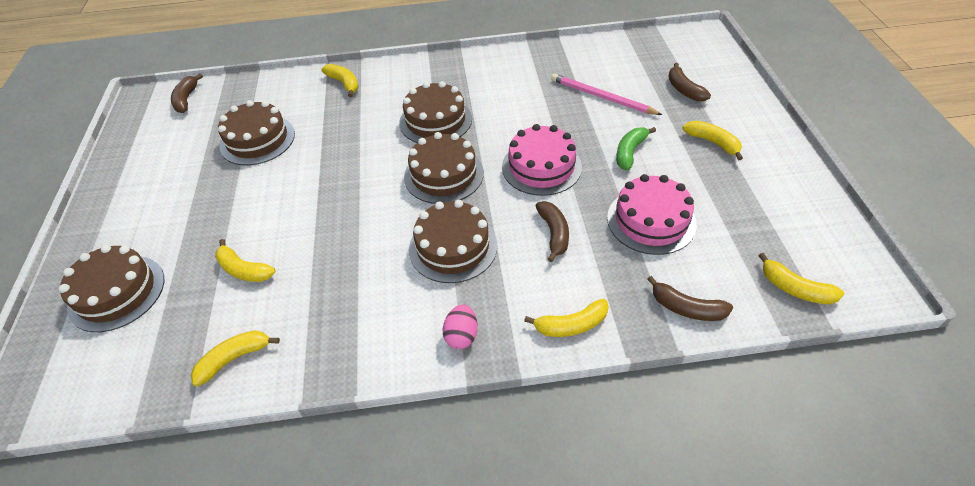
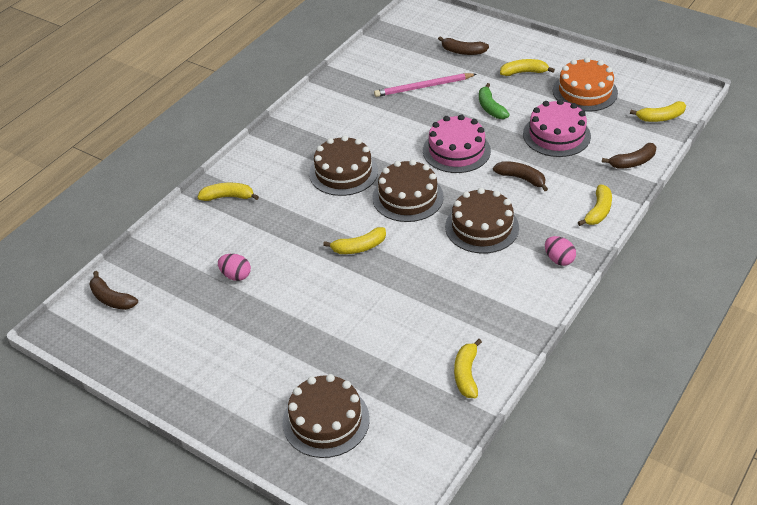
camera: 50 degrees left, 5 degrees down
yellow banana [215,239,276,282] -> yellow banana moved to [323,227,386,254]
brown cake [218,100,295,165] -> pink egg [218,254,251,281]
none -> orange cake [553,57,618,112]

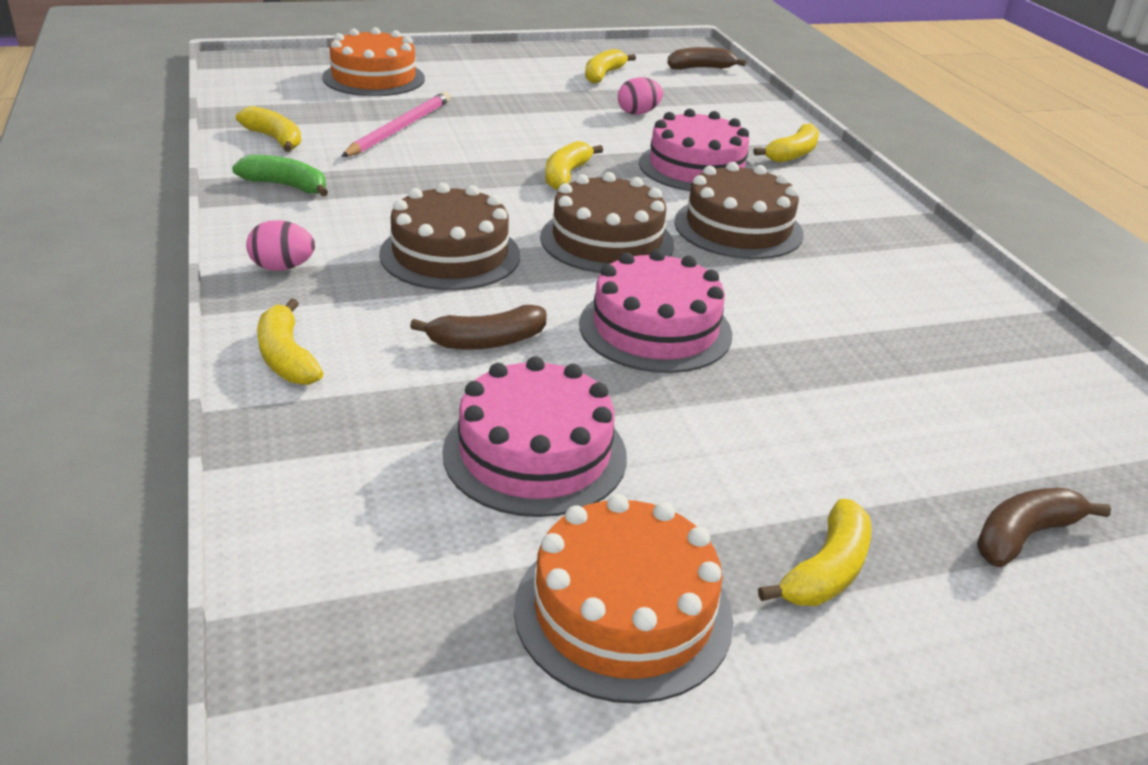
camera: 125 degrees right, 10 degrees down
brown cake [283,374,370,458] -> orange cake [322,27,425,96]
pink pencil [374,73,476,97] -> pink pencil moved to [341,92,450,157]
green banana [479,83,510,119] -> green banana moved to [232,155,328,197]
brown banana [602,143,656,169] -> none
yellow banana [630,101,686,122] -> yellow banana moved to [585,49,636,84]
none -> pink cake [639,109,754,191]

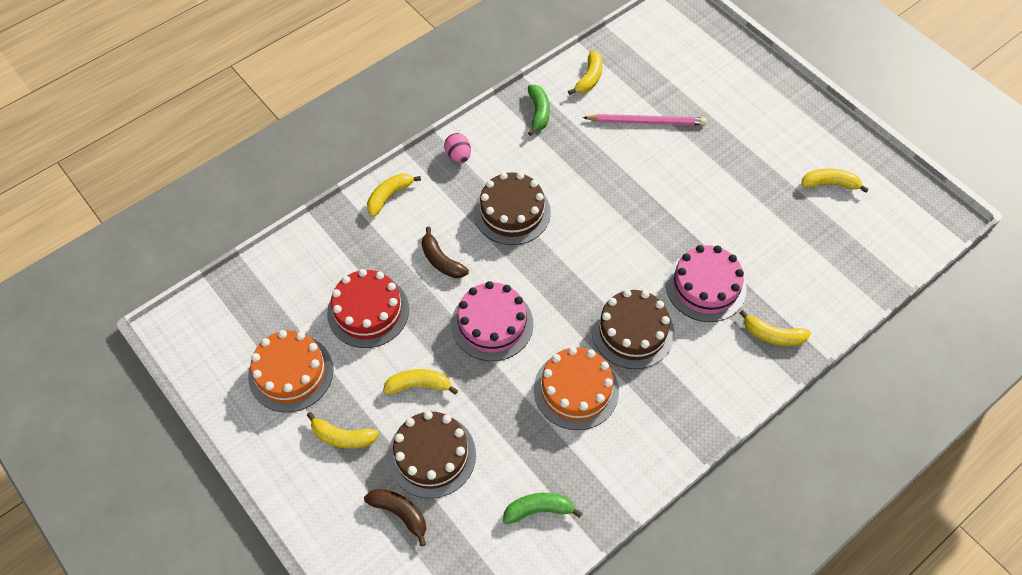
camera: 70 degrees right, 25 degrees up
orange cake [322,27,425,96] -> orange cake moved to [534,347,619,430]
pink cake [442,356,627,517] -> red cake [327,269,409,348]
brown cake [540,172,674,273] -> brown cake moved to [388,411,476,498]
yellow banana [545,141,603,190] -> yellow banana moved to [383,369,458,395]
pink egg [618,77,663,115] -> none
brown banana [667,47,746,70] -> none
none -> green banana [503,493,582,524]

